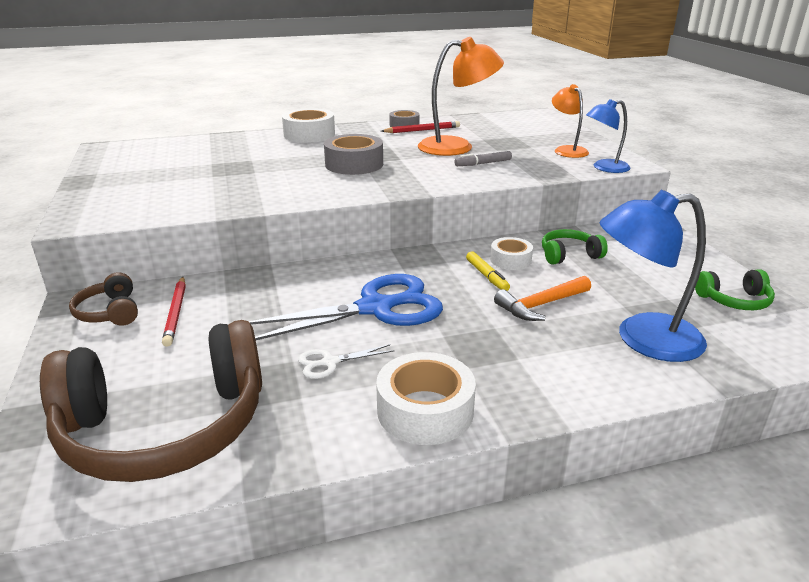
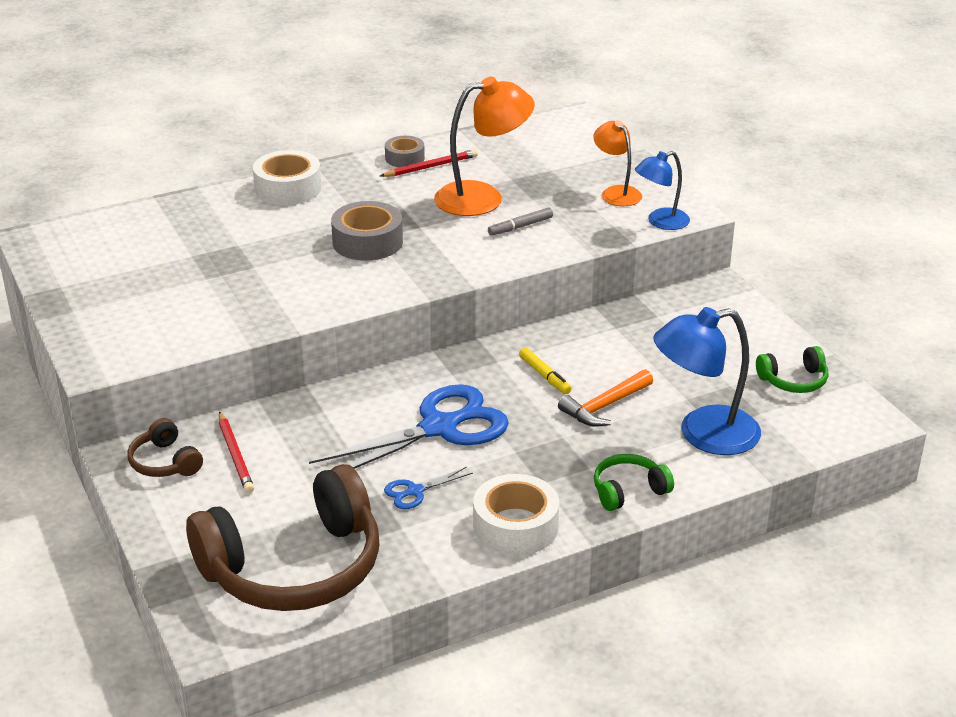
camera: 10 degrees left, 5 degrees up
white scissors [298,344,395,379] -> blue scissors [384,467,473,509]
white tape [490,237,533,270] -> none
green headphones [542,229,608,265] -> green headphones moved to [594,454,674,511]

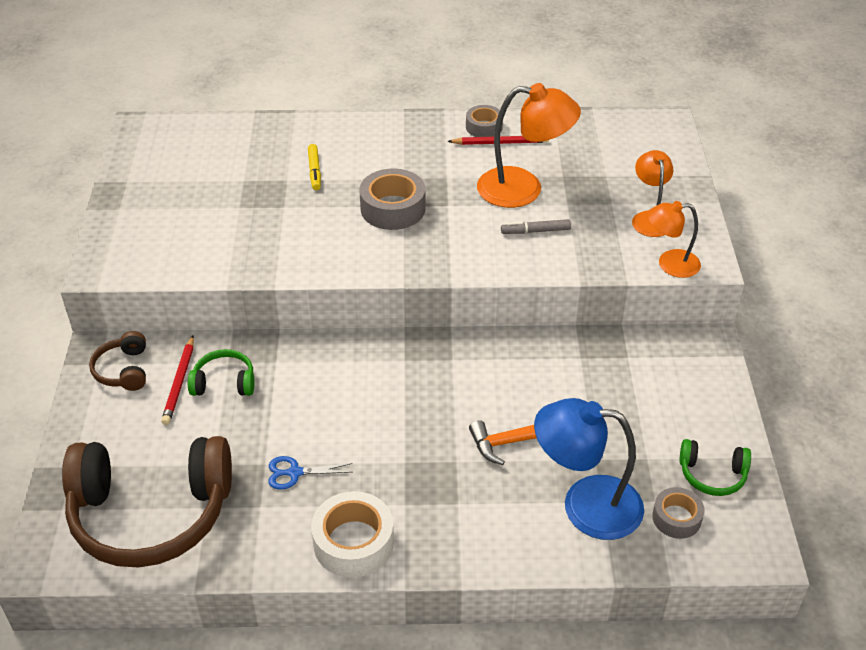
camera: 25 degrees right, 10 degrees up
white tape [253,150,321,205] -> none
blue scissors [309,384,509,469] -> none
yellow marker [519,347,572,394] -> yellow marker moved to [308,144,321,190]
green headphones [594,454,674,511] -> green headphones moved to [188,349,255,396]
blue lamp [635,151,690,230] -> orange lamp [647,201,701,278]
none -> grey tape [652,487,704,539]

